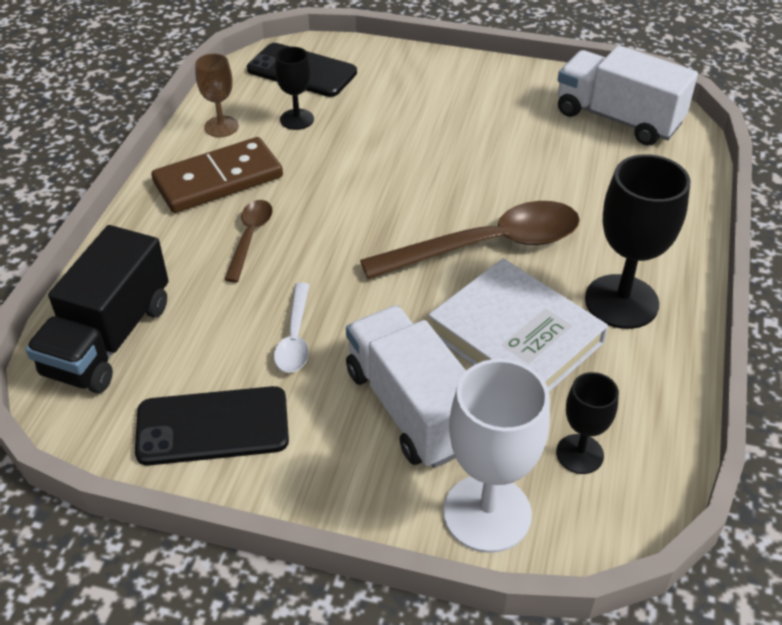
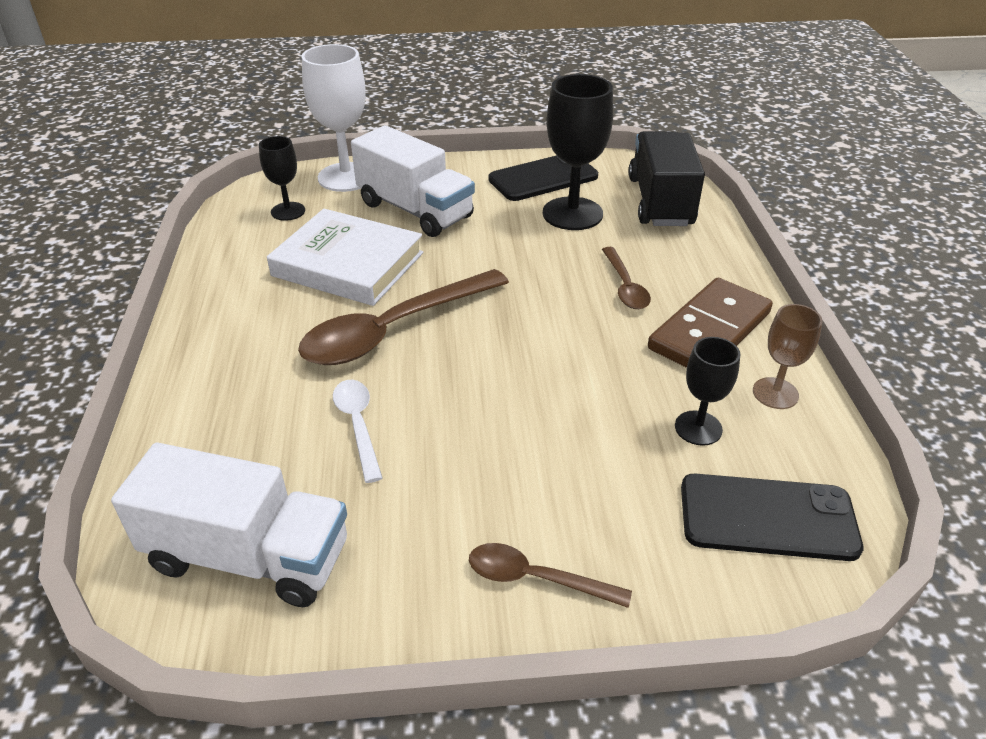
camera: 160 degrees right, 5 degrees down
white spoon [274,283,309,373] -> white spoon moved to [333,380,382,483]
black goblet [585,154,690,329] -> black goblet moved to [543,74,613,230]
none -> brown spoon [469,543,632,608]

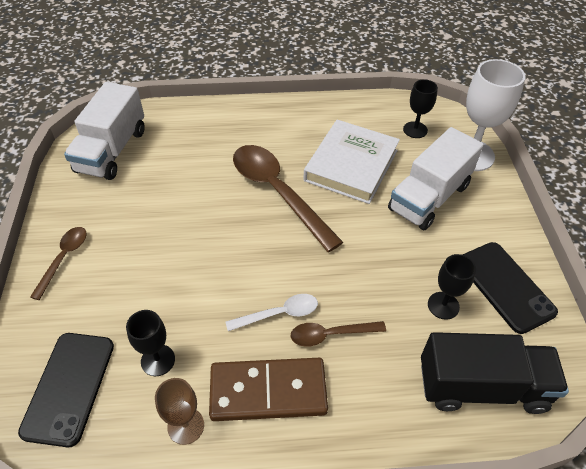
camera: 90 degrees right, 10 degrees up
white spoon [333,380,382,483] -> white spoon moved to [225,294,318,331]
black goblet [543,74,613,230] -> black goblet [428,254,476,320], size x0.56
brown domino [648,278,773,368] -> brown domino turned 45 degrees counterclockwise [209,358,328,421]

